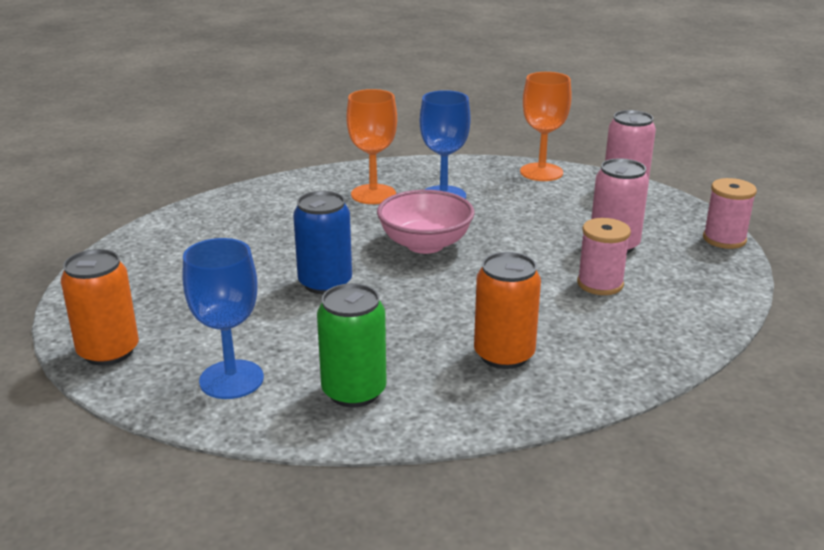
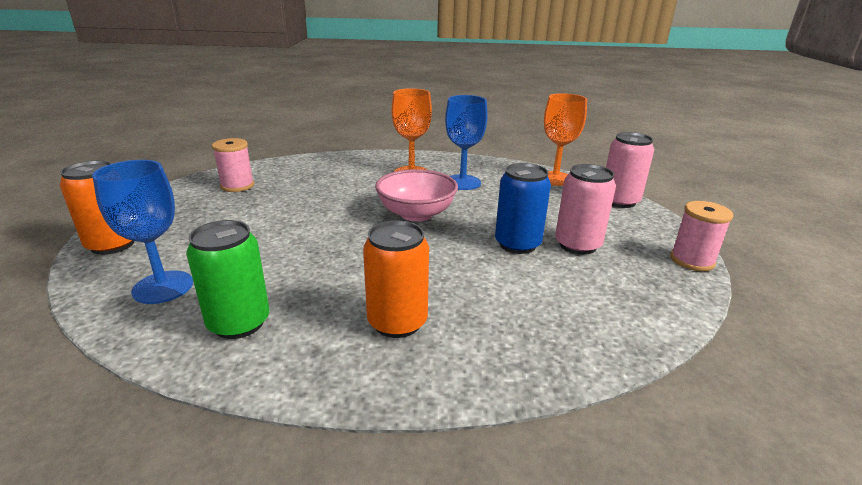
camera: 20 degrees right, 0 degrees up
blue can [293,191,352,294] -> blue can moved to [495,163,551,254]
pink spool [577,218,631,295] -> pink spool moved to [212,138,254,192]

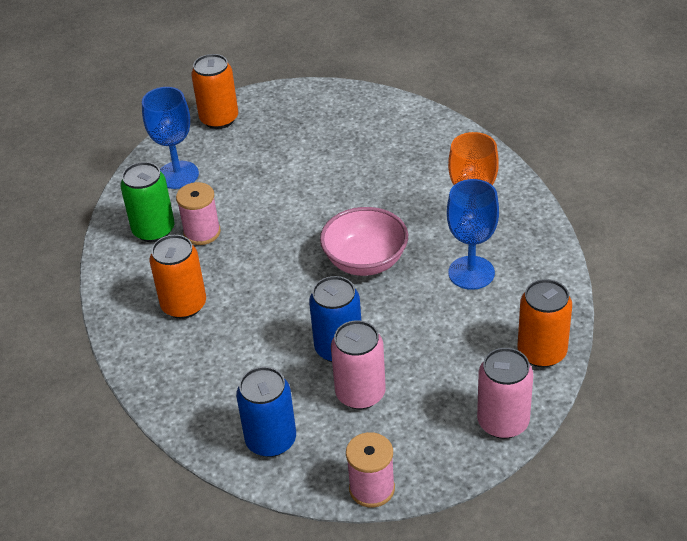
camera: 75 degrees right, 15 degrees up
pink spool [212,138,254,192] -> pink spool moved to [176,182,221,245]
orange goblet [544,93,587,186] -> orange can [517,279,572,368]
none -> blue can [236,367,296,457]

